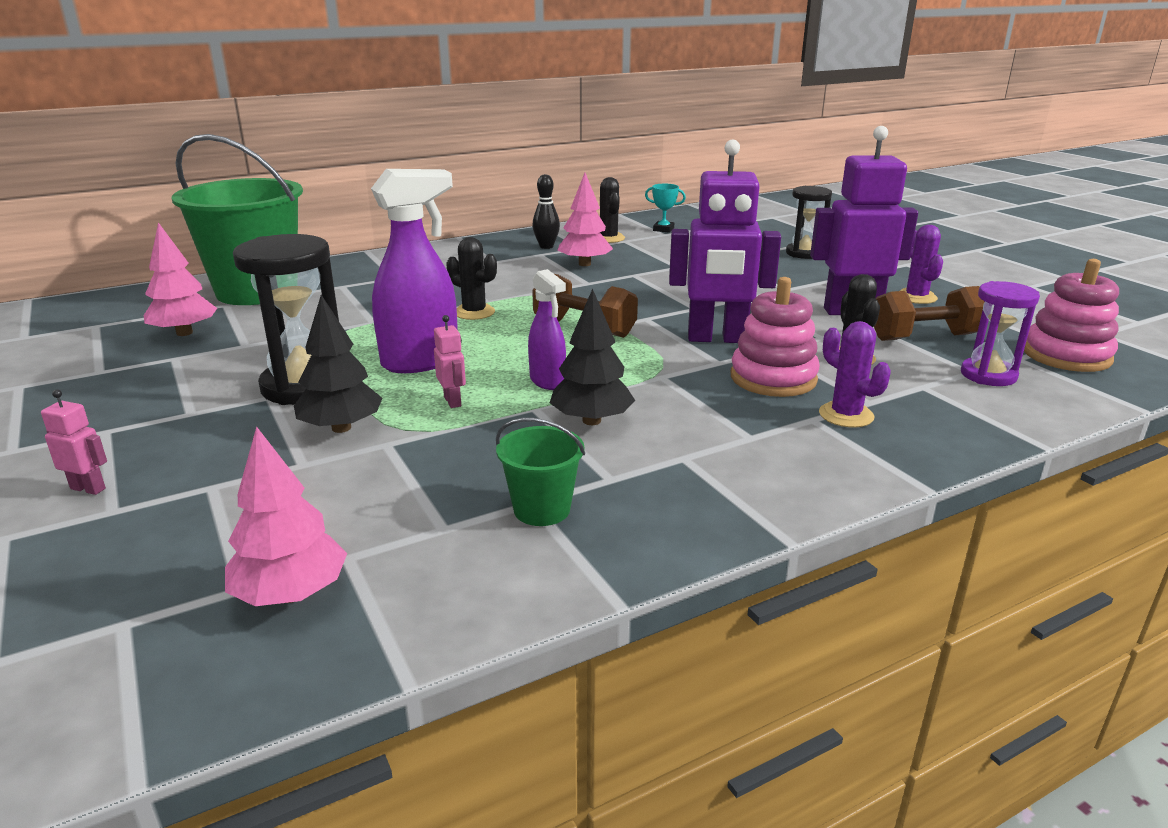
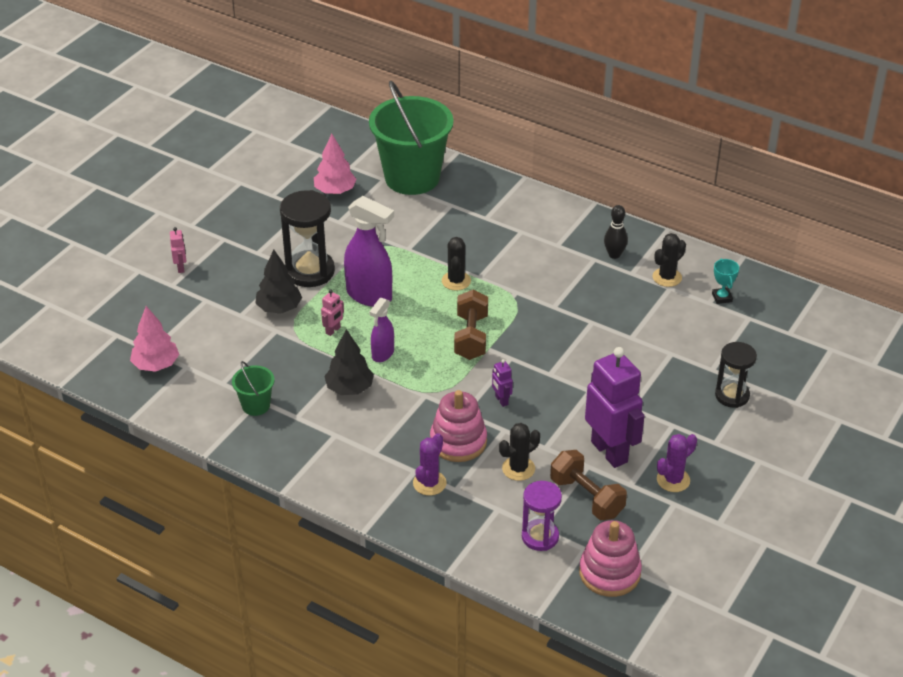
camera: 60 degrees right, 15 degrees up
pink tree [558,173,613,266] -> none
purple robot [669,140,781,343] -> purple robot [492,359,513,407], size x0.41

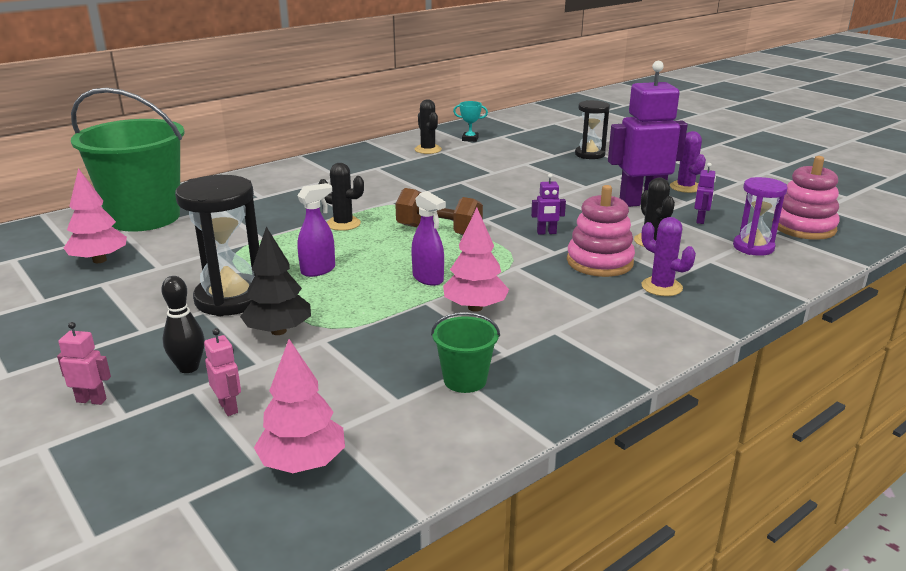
camera: 70 degrees left, 15 degrees down
pink robot [321,289,344,336] -> pink robot moved to [204,328,241,416]
black tree [324,329,374,395] -> pink tree [443,208,509,312]
purple spray bottle [344,196,394,307] -> purple spray bottle [297,183,335,277], size x0.57
brown dumbbell [550,450,627,520] -> purple robot [694,163,716,224]
black bowling pin [604,205,628,259] -> black bowling pin moved to [161,276,205,373]

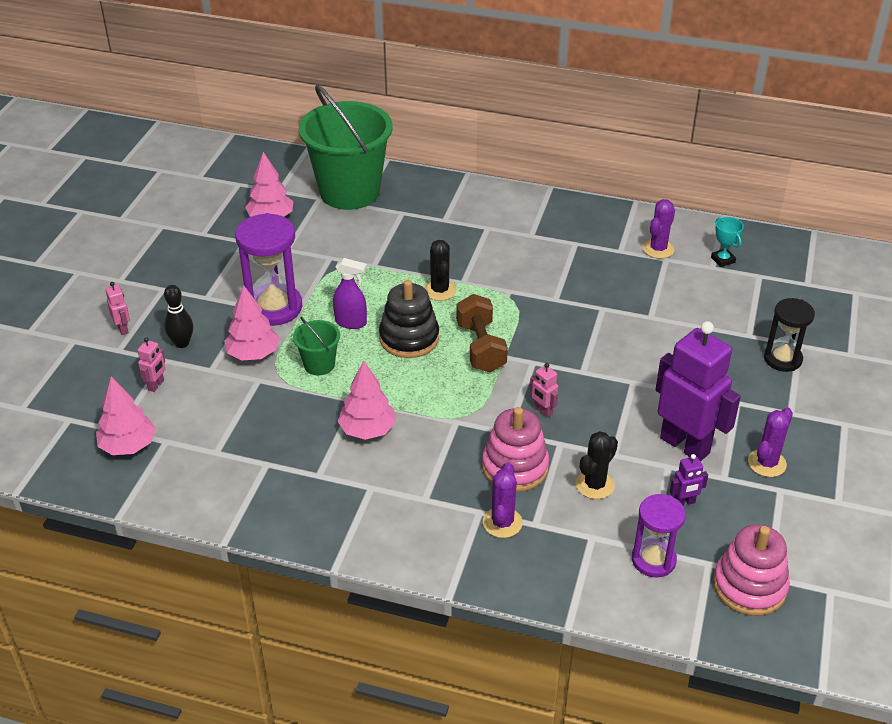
camera: 55 degrees right, 15 degrees up
black hourglass [175,175,259,317] -> purple hourglass [235,213,302,326]
black tree [240,227,311,335] -> pink tree [224,285,279,360]
purple spray bottle [411,191,446,286] -> none
black cactus [415,100,442,154] -> purple cactus [643,199,675,259]
green bucket [431,312,500,393] -> green bucket moved to [293,317,340,376]
purple robot [531,174,566,235] -> pink robot [530,363,558,418]
none -> black stacking toy [379,280,439,358]

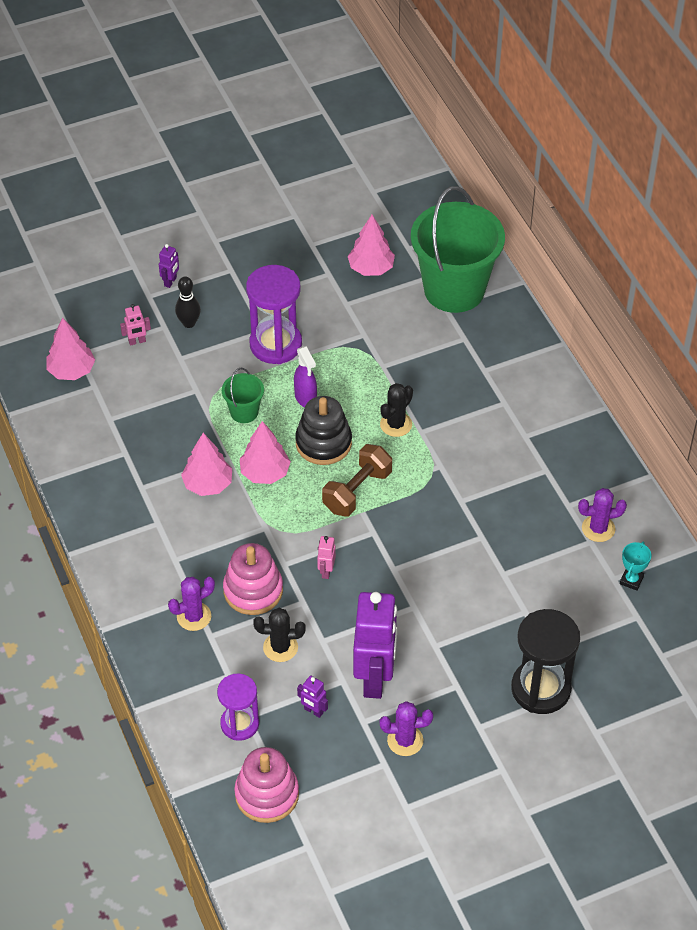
camera: 50 degrees right, 10 degrees up
pink robot [105,282,130,335] -> purple robot [159,244,179,288]
pink tree [224,285,279,360] -> pink tree moved to [240,421,291,484]
black hourglass [764,298,815,372] -> black hourglass [511,609,580,714], size x1.56

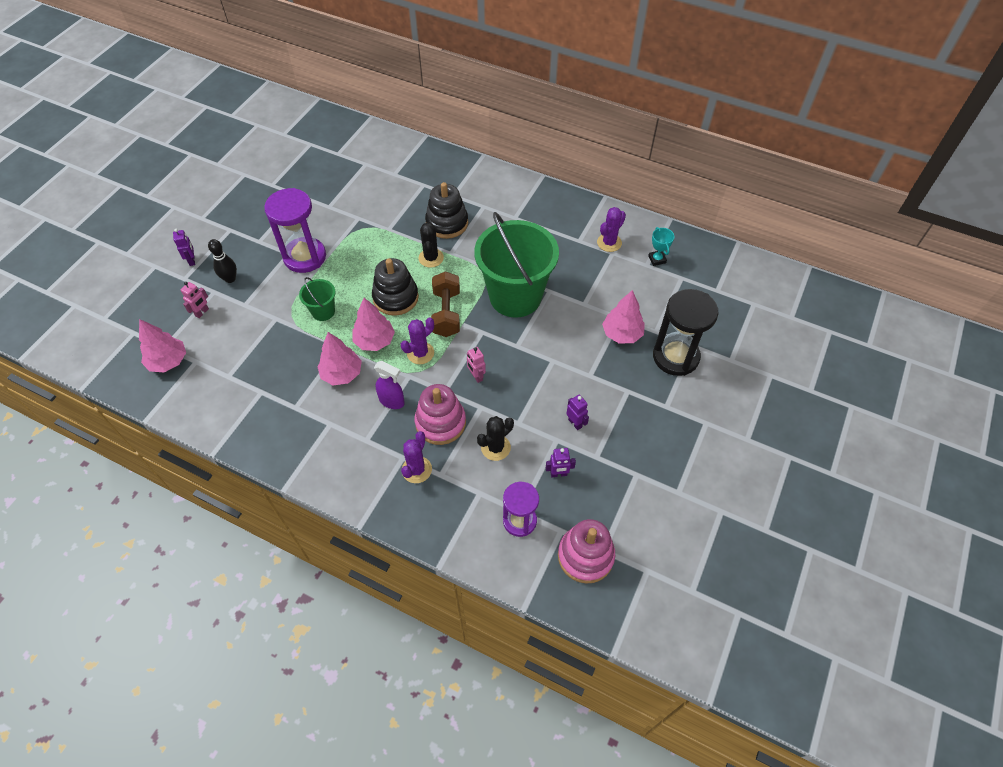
camera: 40 degrees left, 5 degrees up
purple spray bottle [294,346,317,407] -> purple spray bottle moved to [374,361,405,409]
pink tree [348,215,395,276] -> pink tree moved to [602,290,645,344]
purple robot [353,592,397,699] -> purple robot [566,395,589,430], size x0.41
purple cactus [380,701,433,756] -> purple cactus moved to [401,317,434,364]
green bucket [411,186,505,313] -> green bucket moved to [474,212,559,317]
none -> black stacking toy [425,182,468,239]

